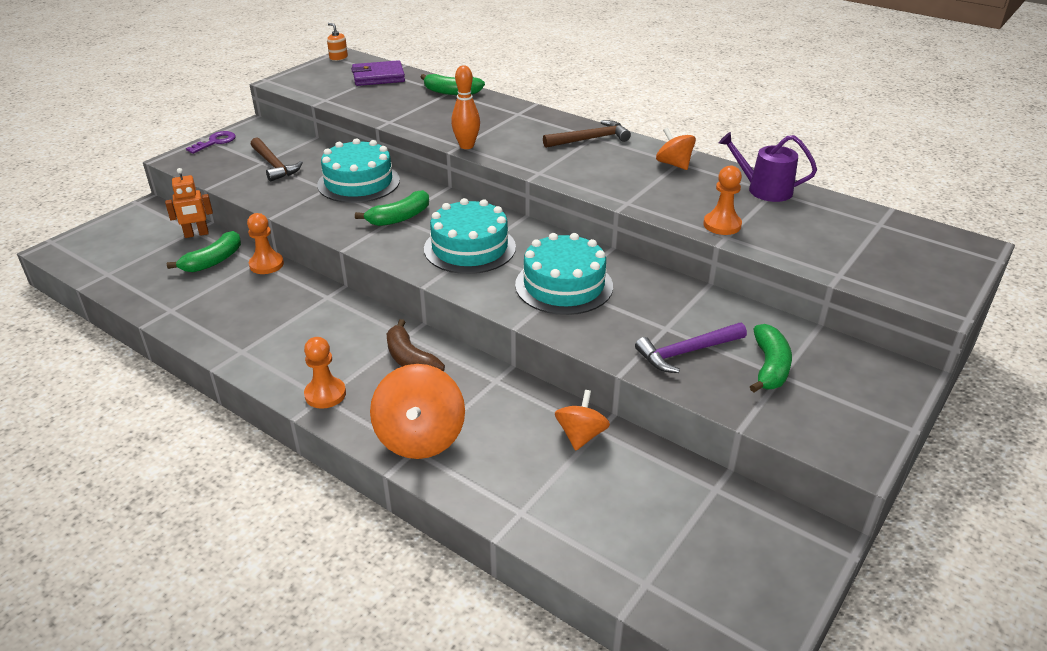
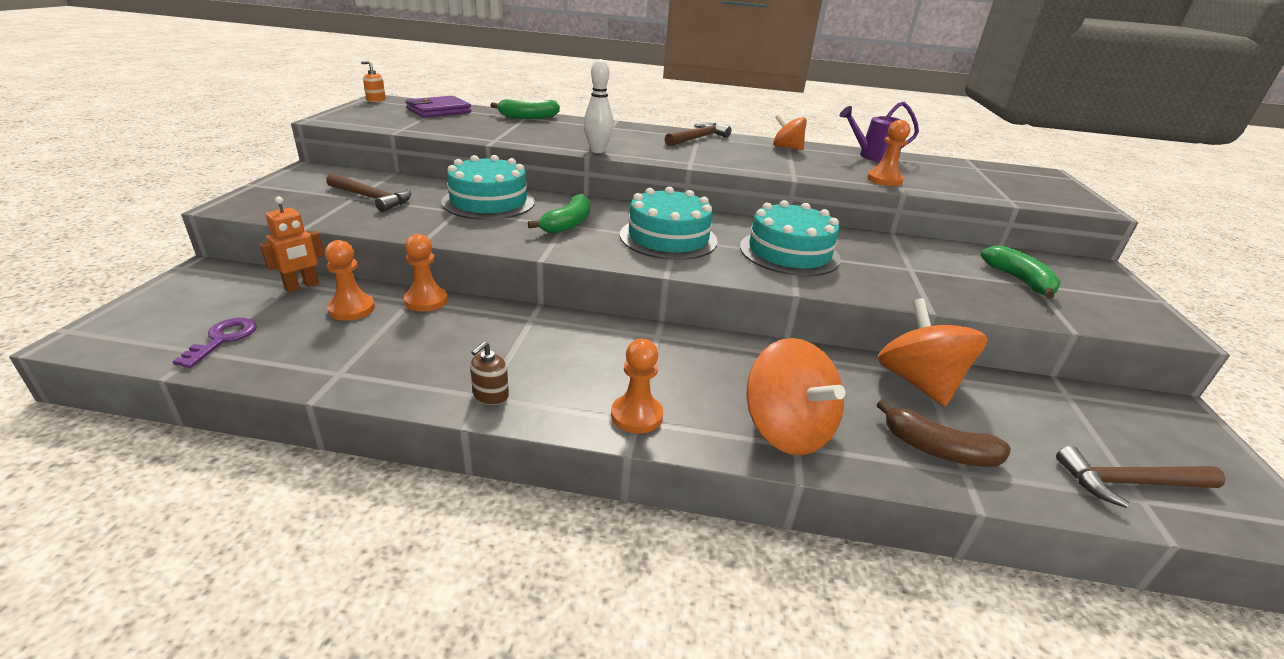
camera: 30 degrees left, 5 degrees down
green banana [167,231,241,272] -> orange pawn [325,240,375,321]
purple key [186,131,236,154] -> purple key moved to [172,318,257,368]
brown banana [386,319,445,371] -> brown banana moved to [877,400,1011,467]
orange bowling pin [451,65,480,149] -> white bowling pin [584,59,614,153]
orange spinning top [555,390,610,450] -> orange spinning top [878,298,988,407], size x1.65
purple hammer [635,323,747,373] -> none
none -> brown soap dispenser [470,341,509,405]
none -> brown hammer [1056,446,1226,508]

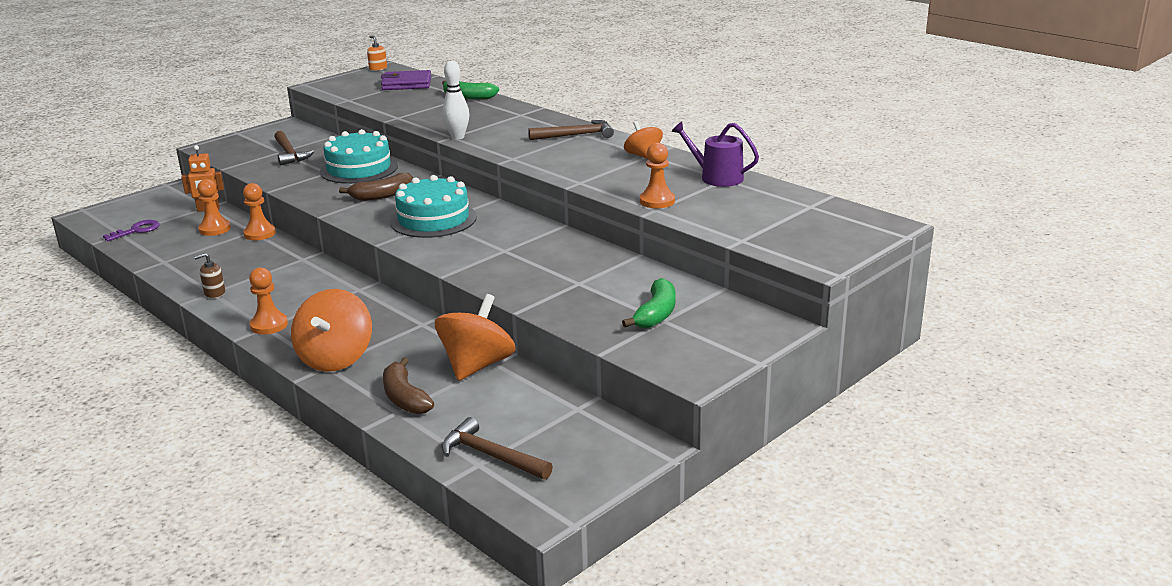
camera: 40 degrees right, 5 degrees down
green banana [528,194,590,234] -> brown banana [339,173,413,201]
turquoise cake [740,200,841,276] -> none

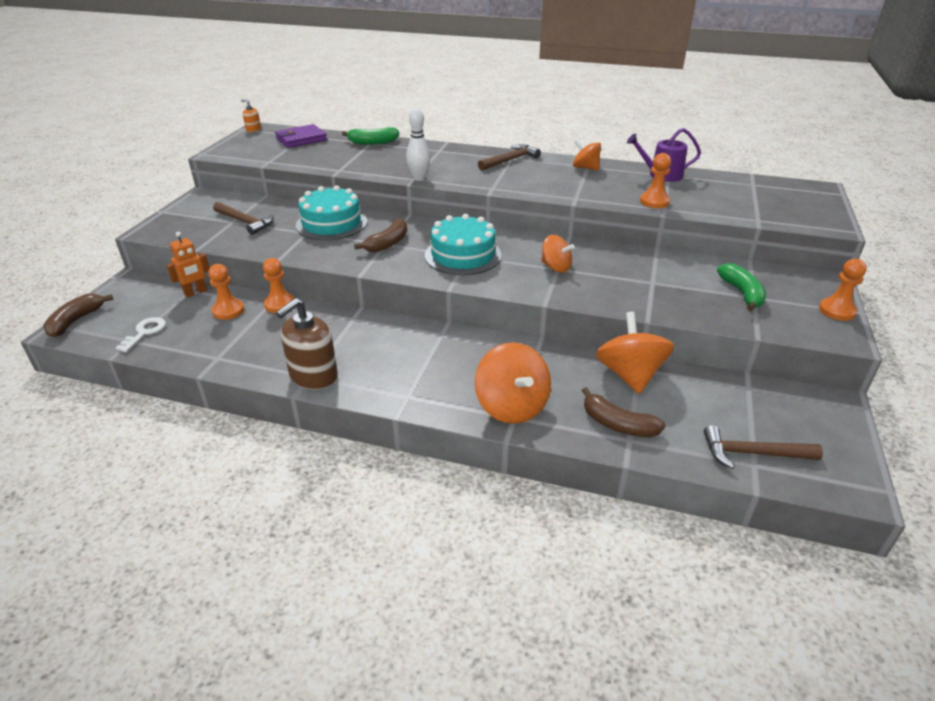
camera: 30 degrees left, 10 degrees up
purple key [103,220,160,241] -> white key [116,317,166,352]
brown soap dispenser [194,253,225,298] -> brown soap dispenser [276,298,338,390], size x2.07
orange pawn [249,267,288,334] -> orange pawn moved to [819,259,867,321]
none -> brown banana [43,294,114,337]
none -> orange spinning top [541,235,575,273]

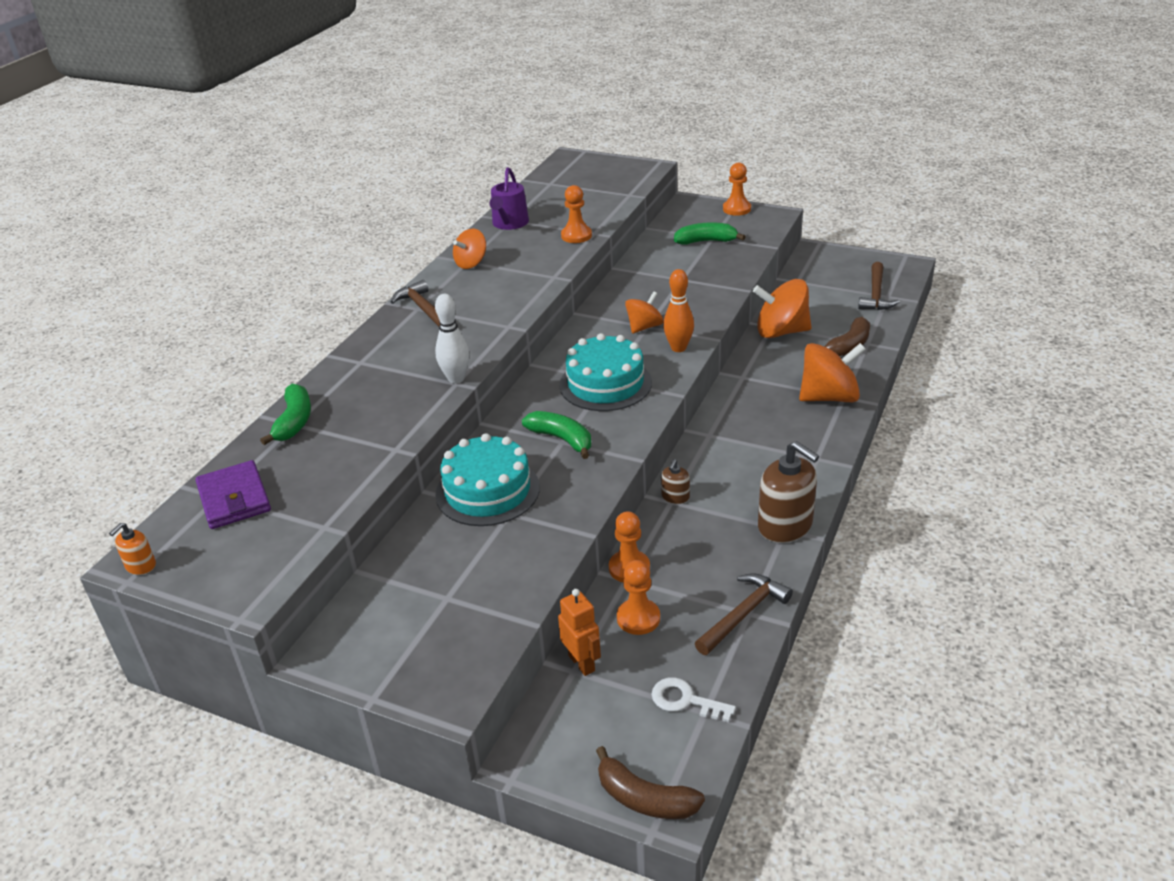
camera: 80 degrees left, 0 degrees up
brown hammer [213,202,274,235] -> brown hammer moved to [695,573,793,655]
brown banana [354,218,407,252] -> green banana [522,411,591,459]
none -> brown soap dispenser [661,459,690,504]
none -> orange bowling pin [663,269,694,352]

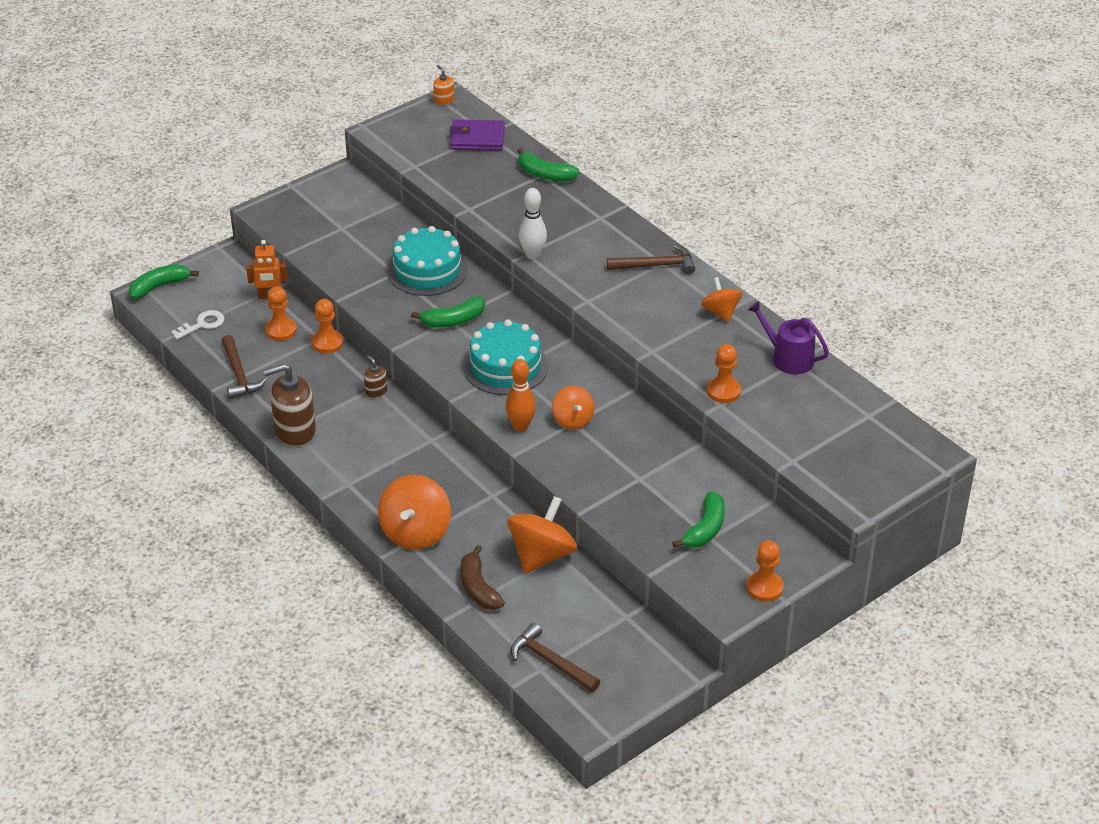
camera: 115 degrees right, 5 degrees up
brown banana [596,746,705,819] -> green banana [129,264,199,299]

